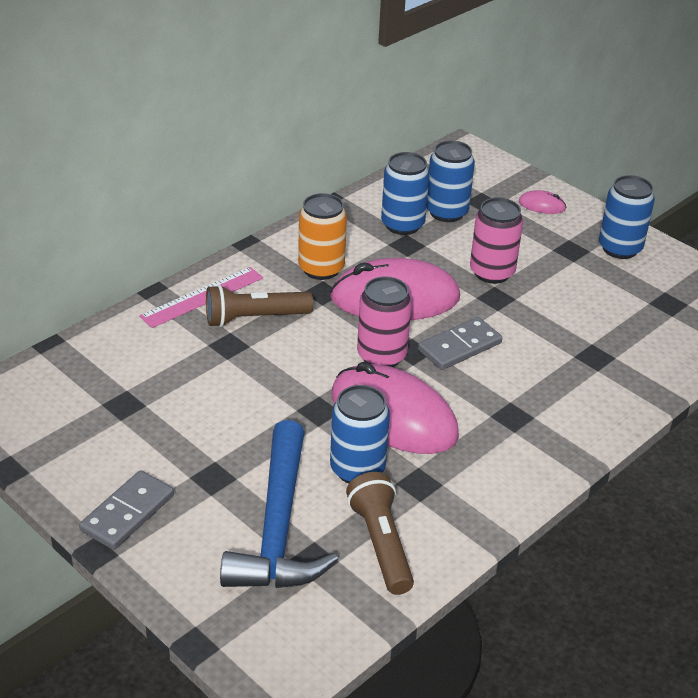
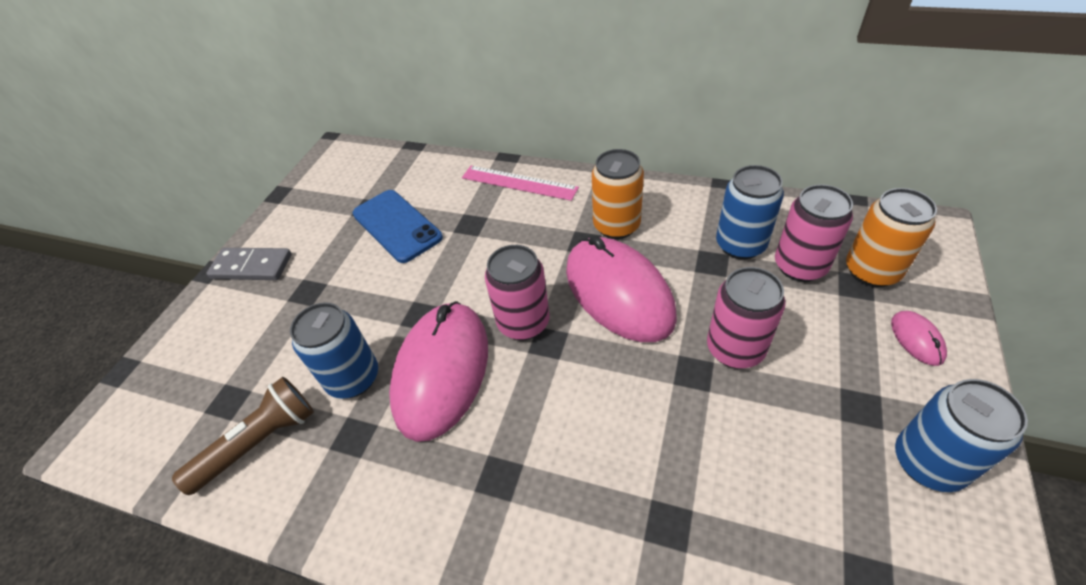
camera: 70 degrees right, 10 degrees up
brown flashlight [206,285,313,327] -> none
blue hammer [220,420,338,588] -> none
grey domino [418,317,502,370] -> none
blue can [427,140,475,222] -> pink can [775,184,853,282]
none -> blue phone [353,190,443,263]
none -> orange can [846,188,937,287]

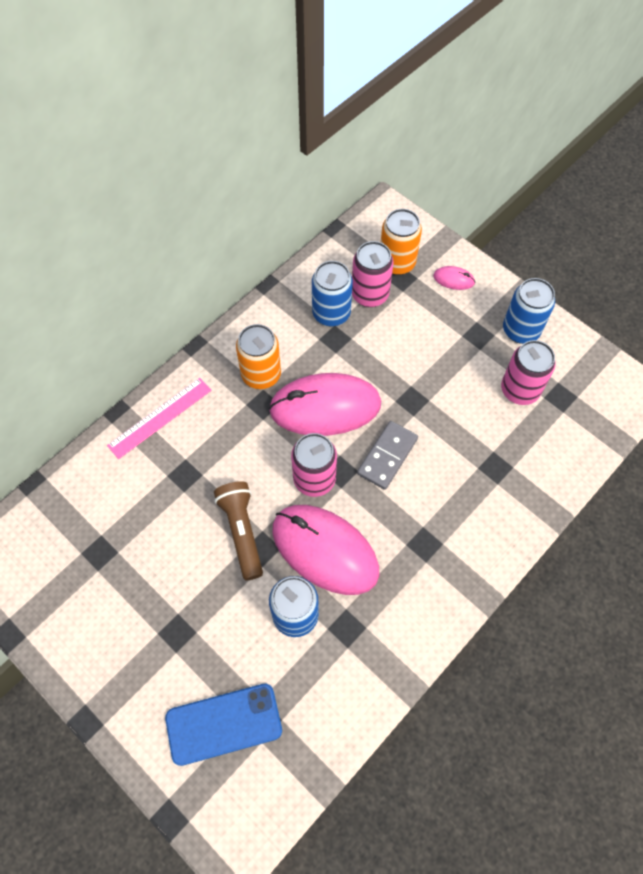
camera: 70 degrees left, 15 degrees up
brown flashlight [172,377,314,495] -> brown flashlight moved to [214,481,263,580]
grey domino [206,248,292,280] -> grey domino moved to [357,421,418,490]
blue phone [353,190,443,263] -> blue phone moved to [165,684,282,766]
pink can [707,267,786,369] -> pink can moved to [501,340,556,405]

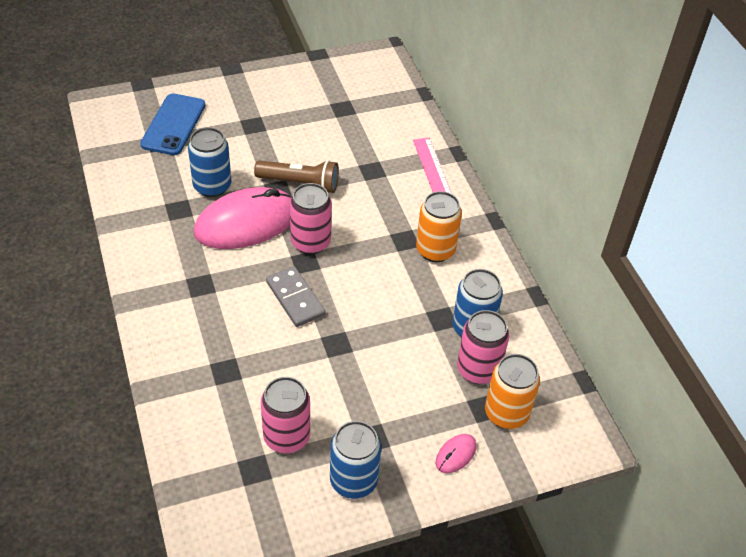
camera: 115 degrees right, 15 degrees down
pink mouse [269,373,381,436] -> none

